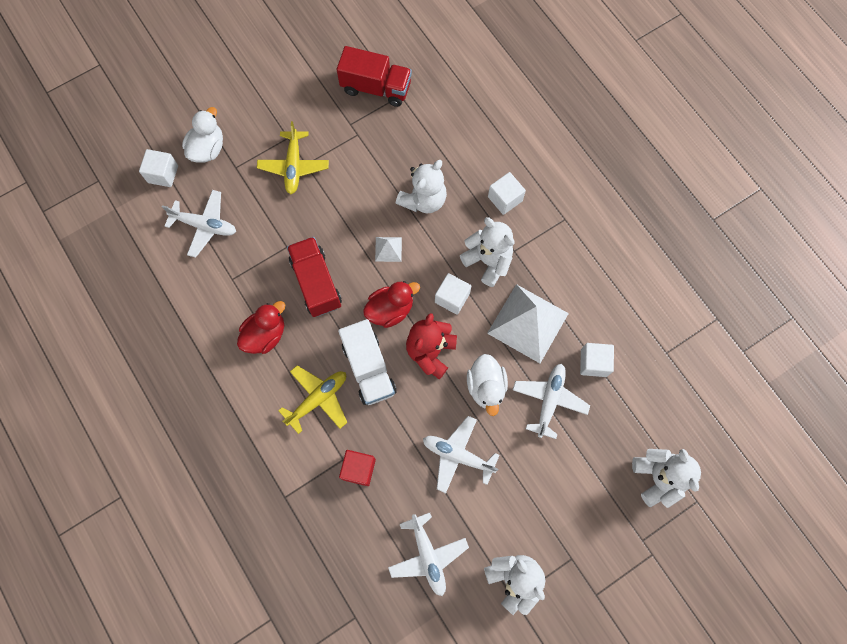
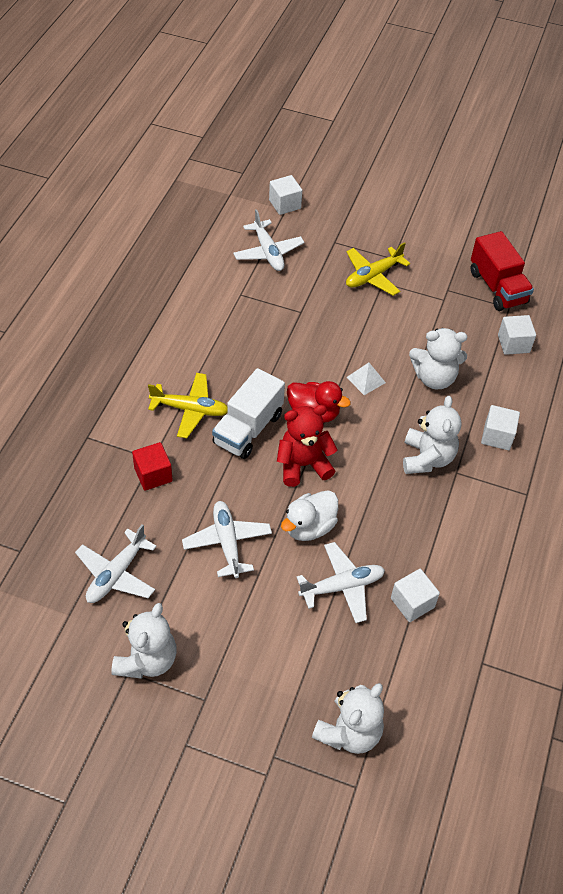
camera: 50 degrees right, 20 degrees down
white duck [182,107,223,163] -> none
red duck [237,301,285,354] -> none
red truck [287,237,342,317] -> none
white cube [435,273,471,315] -> white cube moved to [498,315,536,355]
white pyramid [487,284,569,363] -> none

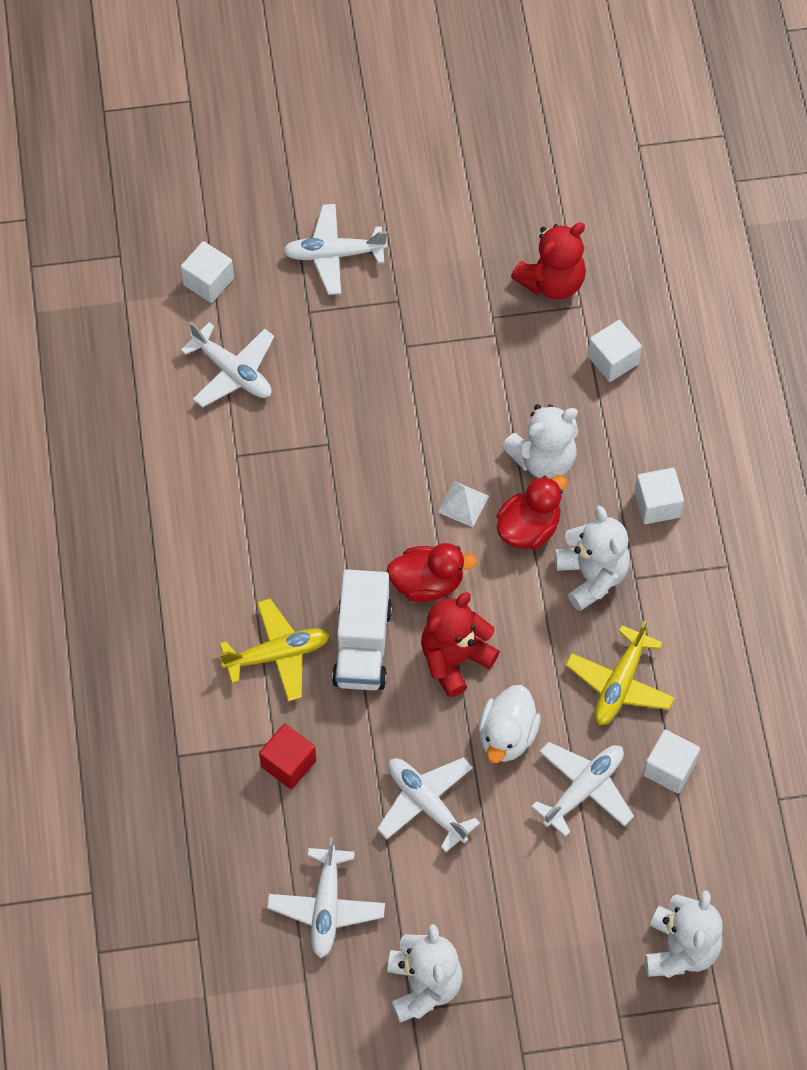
camera: 25 degrees left, 10 degrees up
yellow plane [346,242,410,296] -> yellow plane moved to [566,620,675,725]
red truck [471,231,534,311] -> red teddy bear [511,223,586,300]
none -> white plane [283,204,388,295]
none -> red duck [497,475,567,549]

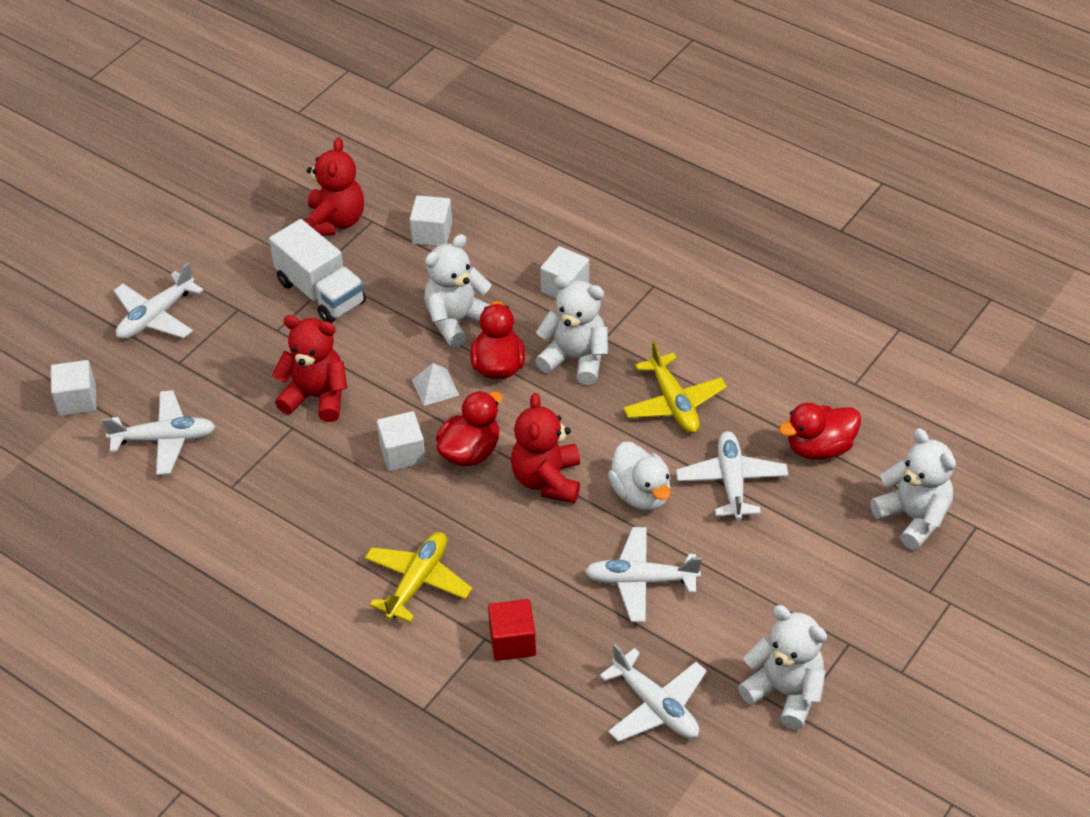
camera: 45 degrees left, 15 degrees down
white truck [332,569,392,690] -> white truck moved to [269,219,366,323]
white teddy bear [502,404,579,478] -> white teddy bear turned 150 degrees counterclockwise [424,234,492,348]
white cube [643,729,700,793] -> white cube moved to [377,411,426,471]
none -> red teddy bear [272,315,347,422]
none -> red duck [779,403,861,460]

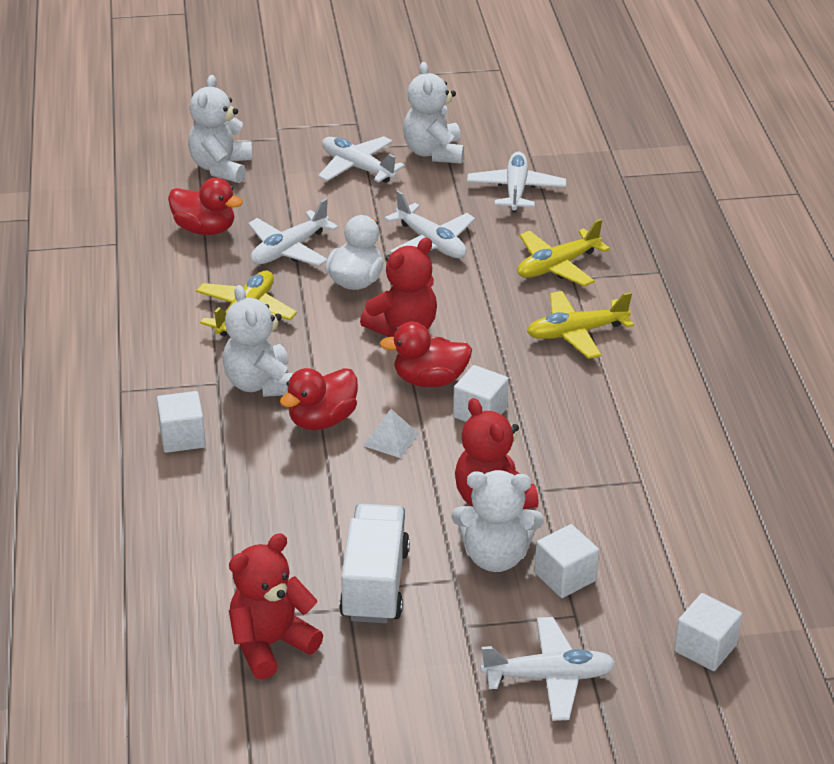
camera: 135 degrees left, 10 degrees down
white plane [102,390,216,475] -> white plane moved to [318,136,405,183]
white cube [410,195,452,246] -> white cube moved to [535,524,599,598]
white teddy bear [424,234,492,348] -> white teddy bear moved to [452,470,544,572]
red cube [488,599,536,661] -> yellow plane [517,219,610,286]

